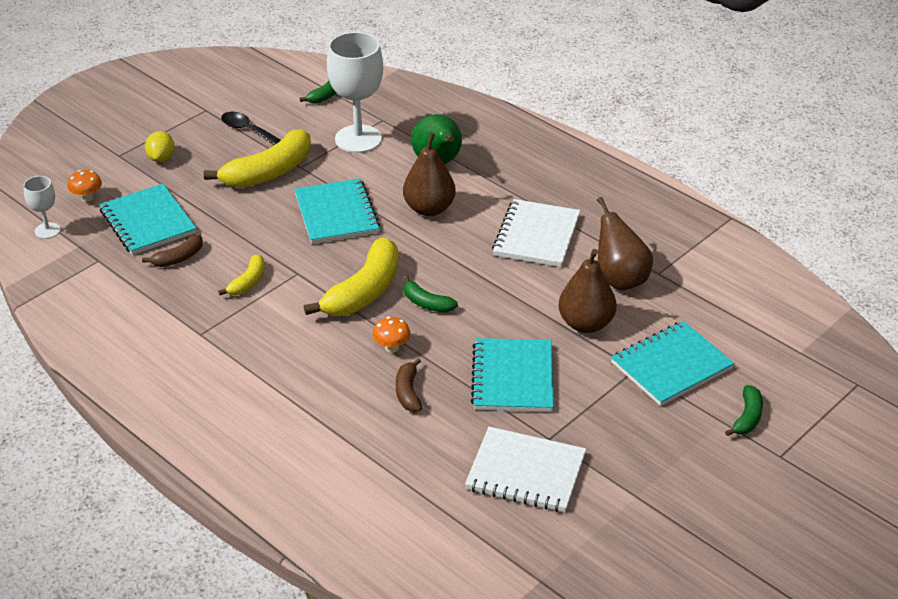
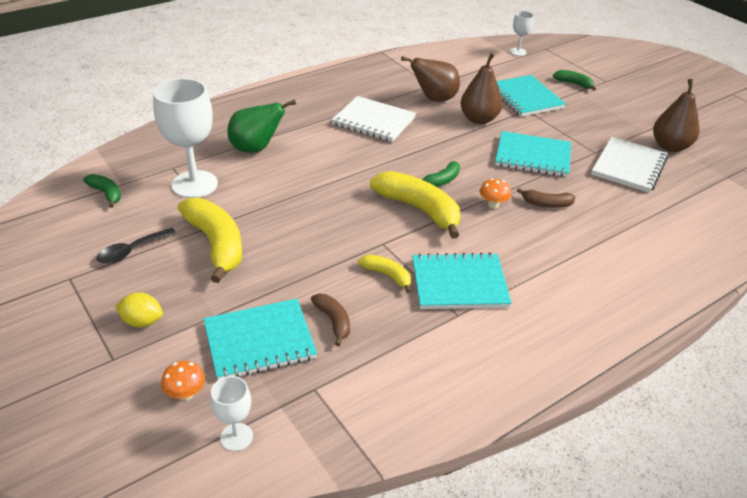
camera: 80 degrees left, 0 degrees up
turquoise notebook [294,178,380,244] -> turquoise notebook moved to [412,252,512,309]
brown pear [403,132,456,216] -> brown pear moved to [653,79,699,152]
none -> white goblet [510,11,534,56]

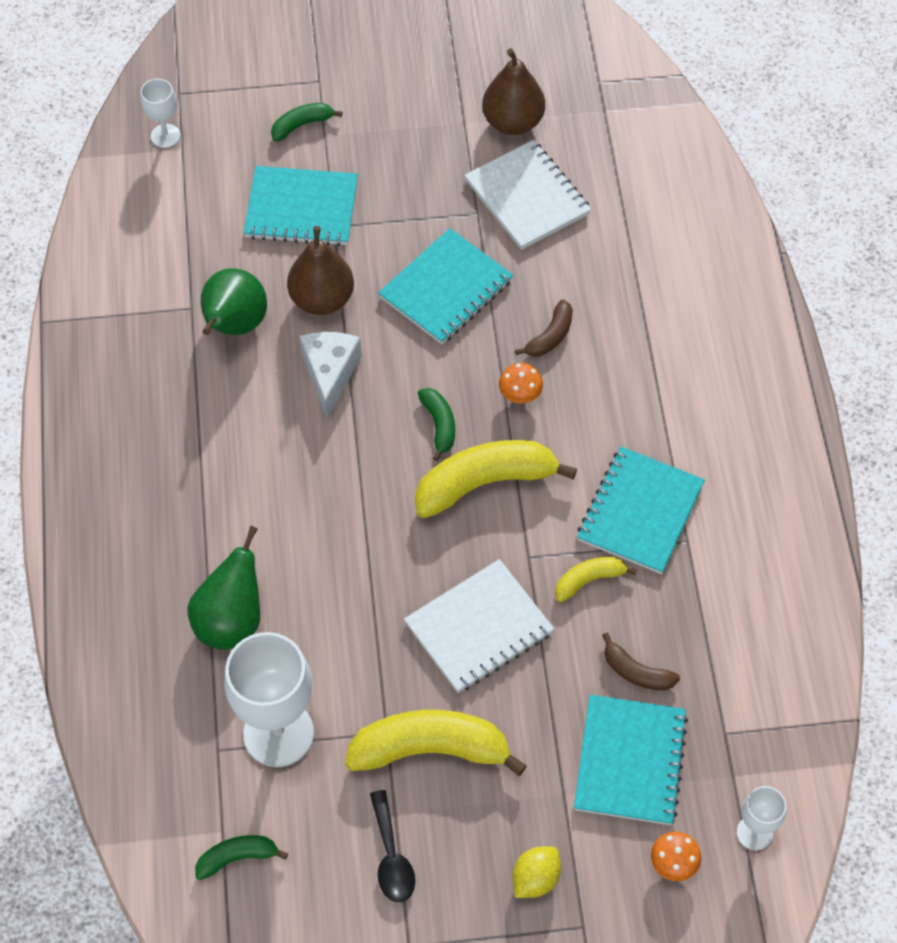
camera: 60 degrees left, 20 degrees up
brown banana [311,294,350,346] -> brown banana turned 150 degrees counterclockwise [602,633,680,691]
white notebook [332,96,416,142] -> white notebook moved to [404,559,554,693]
brown pear [401,56,460,102] -> green pear [201,268,267,335]
none -> white cheese [300,332,362,418]

